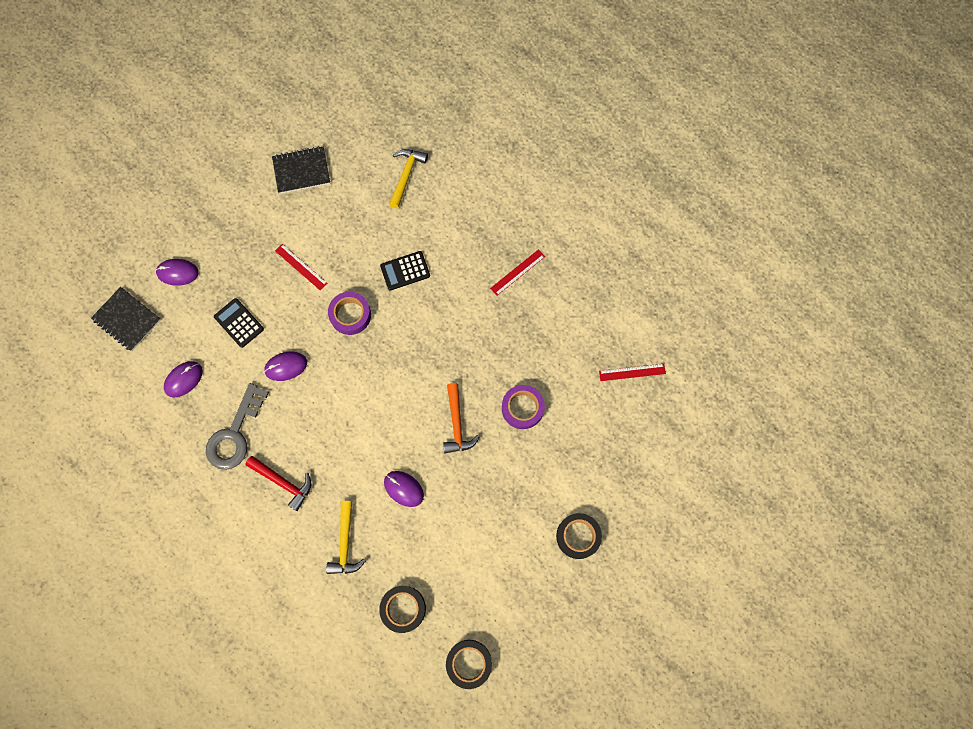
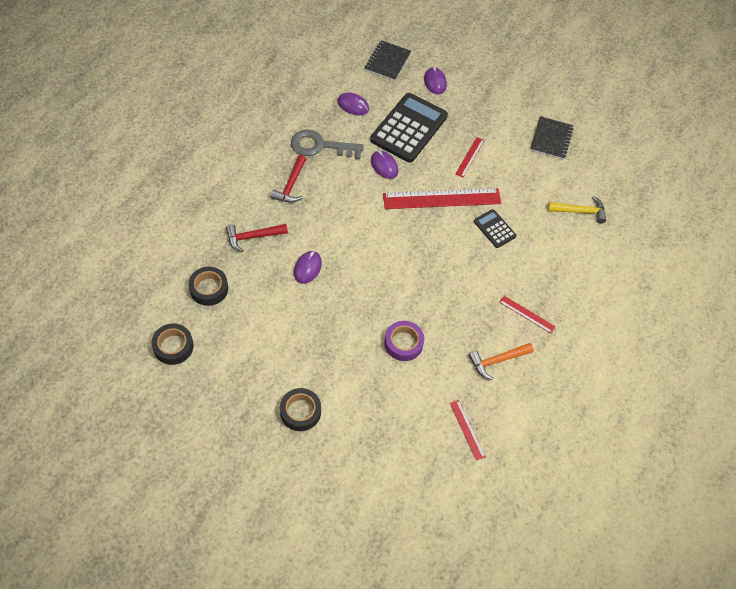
camera: 70 degrees right, 15 degrees down
black calculator [214,298,264,348] -> black calculator [370,93,448,163], size x2.04
black notebook [272,146,330,194] -> black notebook turned 45 degrees clockwise [530,116,573,160]
yellow hammer [326,501,365,574] -> red hammer [226,224,288,252]
purple tape [328,292,371,335] -> red ruler [383,188,501,209]
orange hammer [443,383,479,453] -> orange hammer moved to [468,343,534,380]

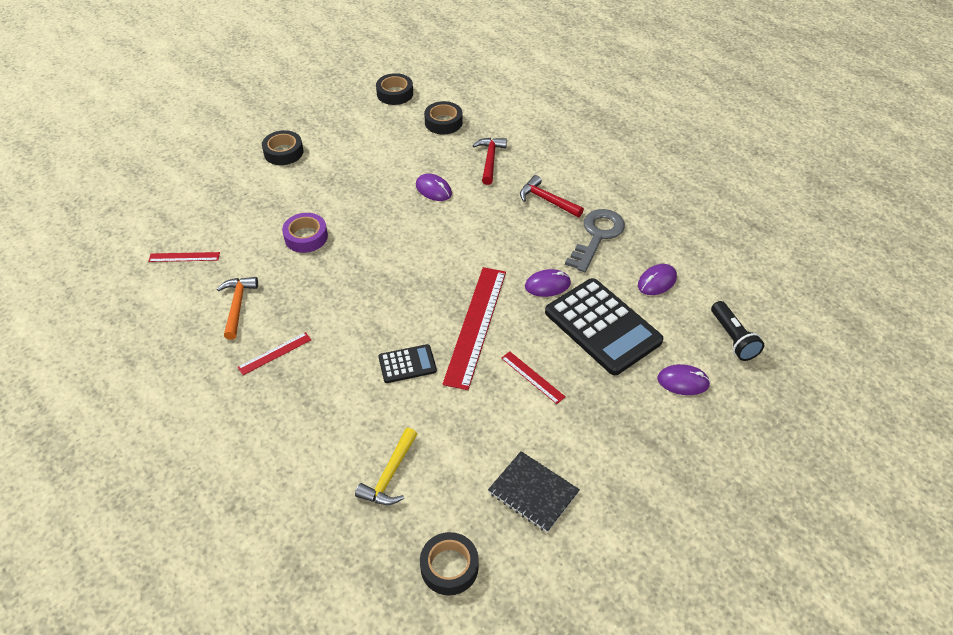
camera: 115 degrees right, 10 degrees down
black notebook [365,40,411,81] -> black flashlight [711,301,764,361]
none -> black tape [420,532,479,595]

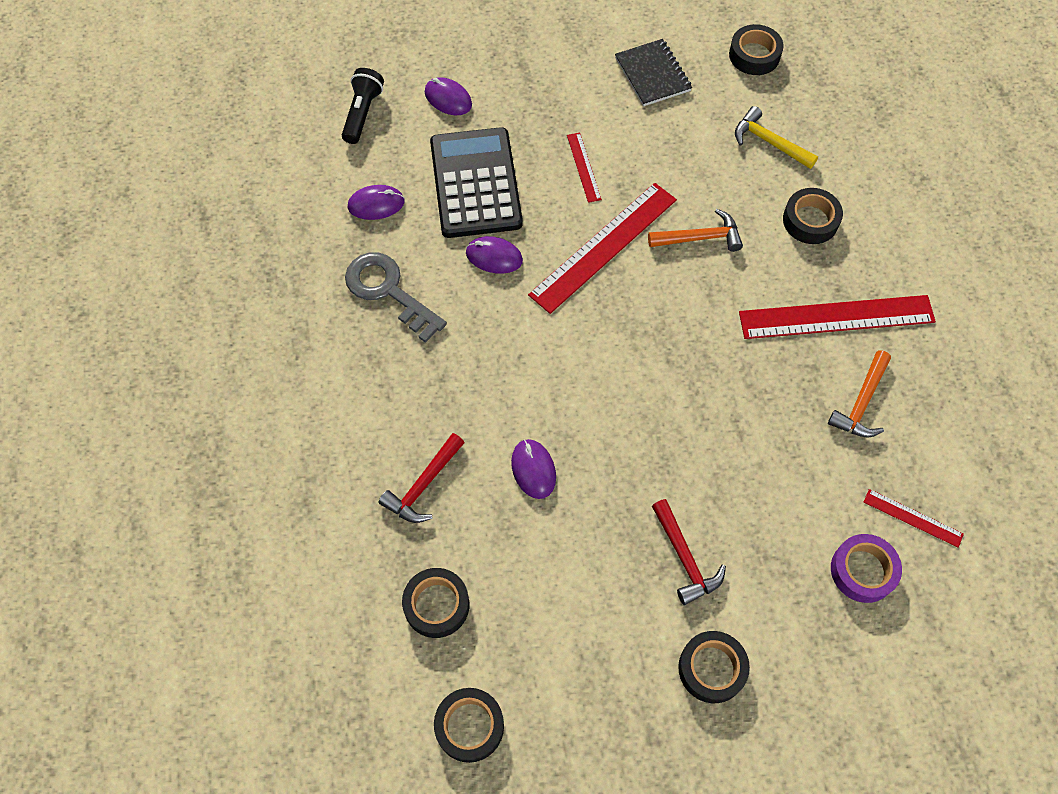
camera: 150 degrees left, 15 degrees up
red ruler [238,332,311,375] -> red ruler [739,295,936,339], size x2.11
purple tape [282,213,328,253] -> purple tape moved to [831,534,902,603]
yellow hammer [355,428,417,505] -> yellow hammer turned 105 degrees counterclockwise [735,106,818,169]
black calculator [378,344,437,383] -> orange hammer [648,209,743,252]
red hammer [520,175,584,217] -> red hammer moved to [652,499,726,605]
grey key [565,209,625,272] -> grey key turned 75 degrees clockwise [345,252,447,343]
none -> black tape [783,188,843,244]

